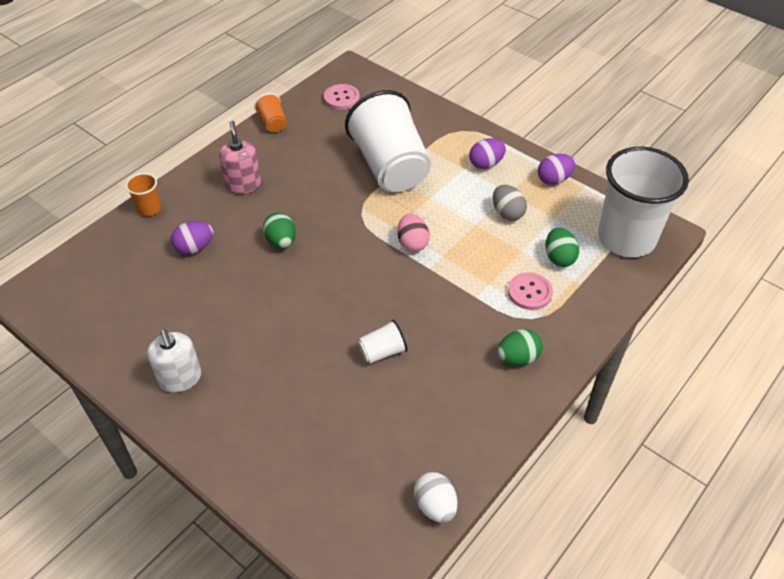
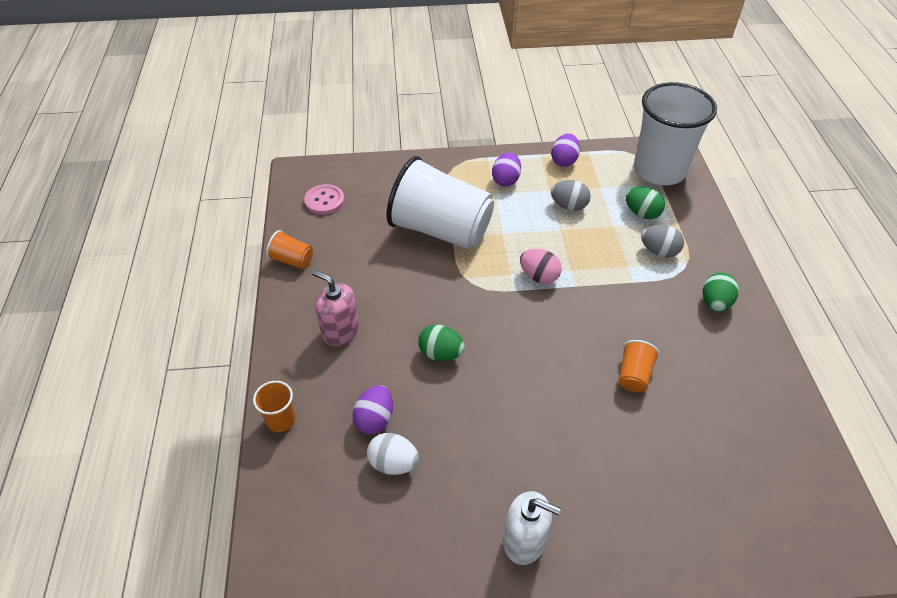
camera: 45 degrees left, 0 degrees up
white cup [358,320,407,364] -> orange cup [618,340,659,392]
white egg [414,472,457,523] -> white egg moved to [367,433,419,475]
pink button [508,272,553,310] -> grey egg [641,225,684,258]

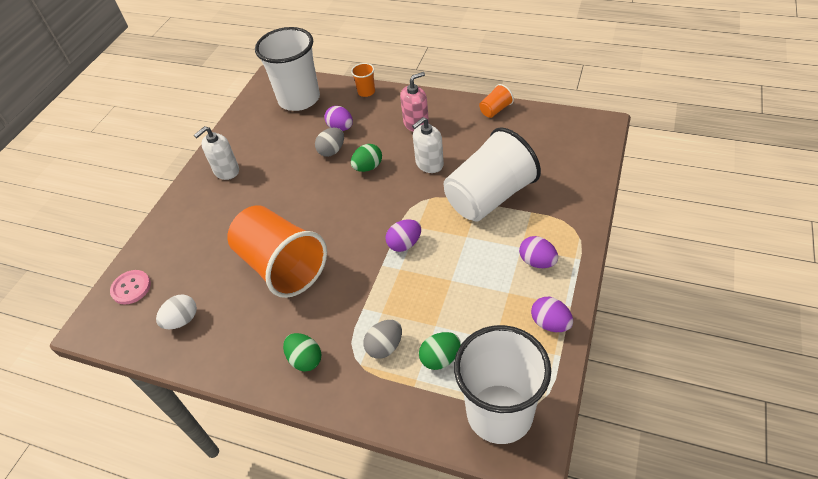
camera: 120 degrees right, 0 degrees up
pink button [304,184,345,215] -> pink button moved to [110,270,151,305]
white egg [367,433,419,475] -> white egg moved to [156,294,197,329]
pink egg [520,249,562,284] -> purple egg [386,219,421,252]
grey egg [551,180,591,211] -> grey egg moved to [315,128,344,157]
orange cup [618,340,659,392] -> orange cup [227,205,327,298], size x2.41
none -> white cup [255,27,320,111]
none -> white soap dispenser [412,117,444,173]

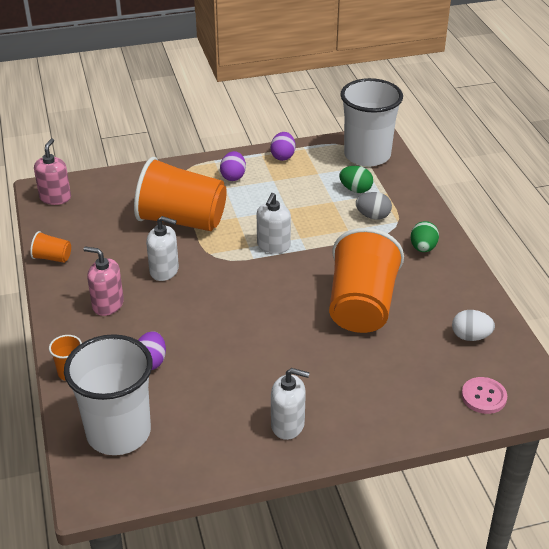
camera: 130 degrees left, 10 degrees down
grey egg [315,128,344,157] -> none
green egg [351,144,382,172] -> none
purple egg [386,219,421,252] -> white soap dispenser [257,193,291,254]
white cup [444,127,541,222] -> orange cup [134,157,227,231]
none -> pink soap dispenser [34,138,71,205]

